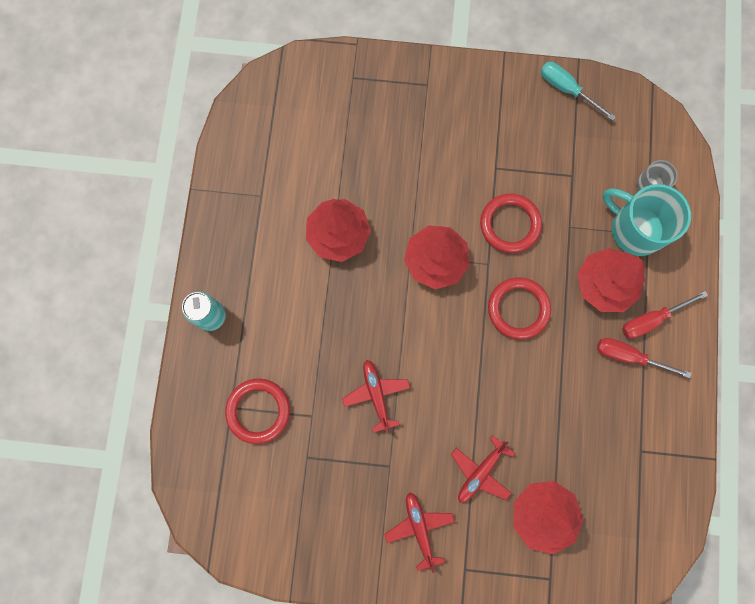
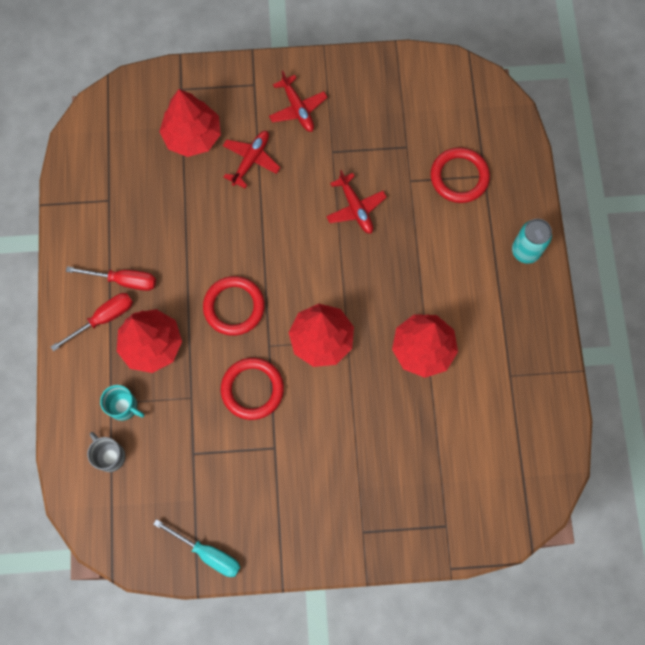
camera: 170 degrees right, 5 degrees down
turquoise mug [603,184,691,256] -> turquoise mug [100,385,145,421], size x0.53

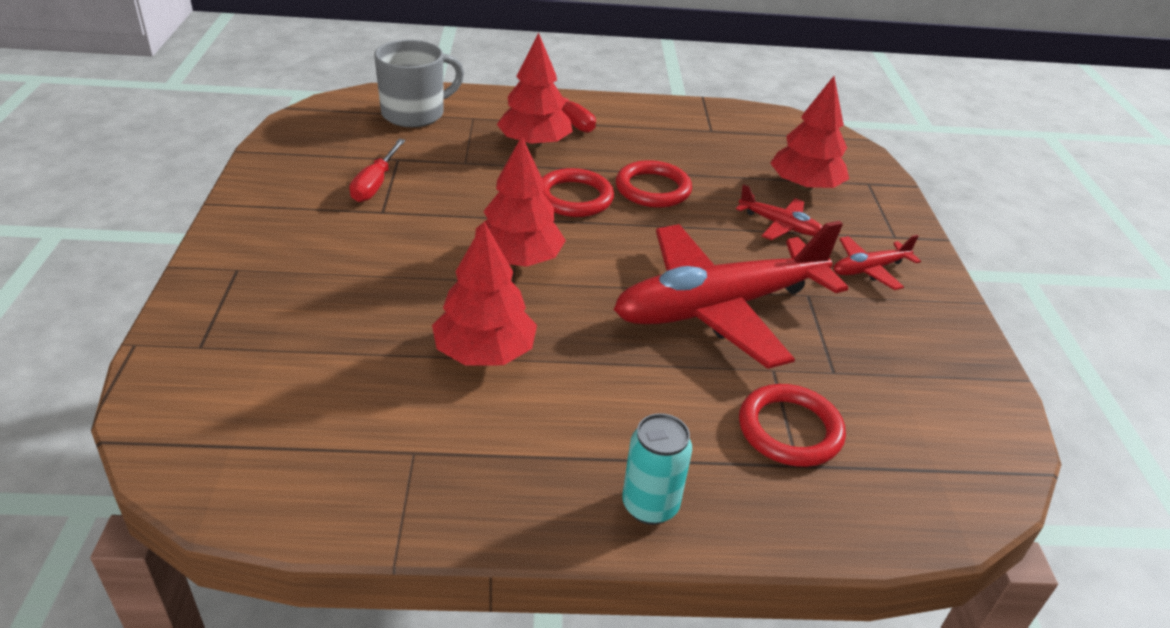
camera: 90 degrees right, 35 degrees down
red screwdriver [66,266,156,291] -> red screwdriver moved to [349,139,406,202]
grey mug [87,432,125,472] -> grey mug [374,40,464,127], size x1.88
turquoise mug [100,385,145,421] -> none
turquoise screwdriver [153,519,241,577] -> none
red ring [221,358,284,420] -> red ring moved to [616,160,692,208]
red plane [326,170,387,234] -> red plane [614,221,848,369], size x2.34

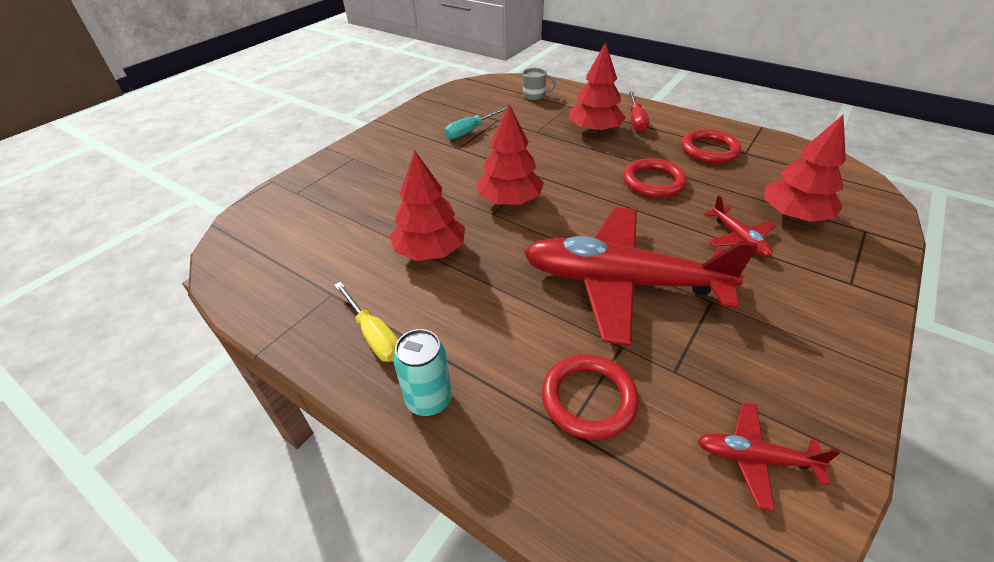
camera: 40 degrees right, 5 degrees up
red screwdriver [349,139,406,202] -> turquoise screwdriver [445,107,507,139]
grey mug [374,40,464,127] -> grey mug [523,68,556,100], size x0.53
red ring [542,168,614,217] -> red ring moved to [681,129,742,164]
red plane [833,235,921,290] -> red plane moved to [698,403,840,511]
none -> yellow screwdriver [334,282,398,362]

